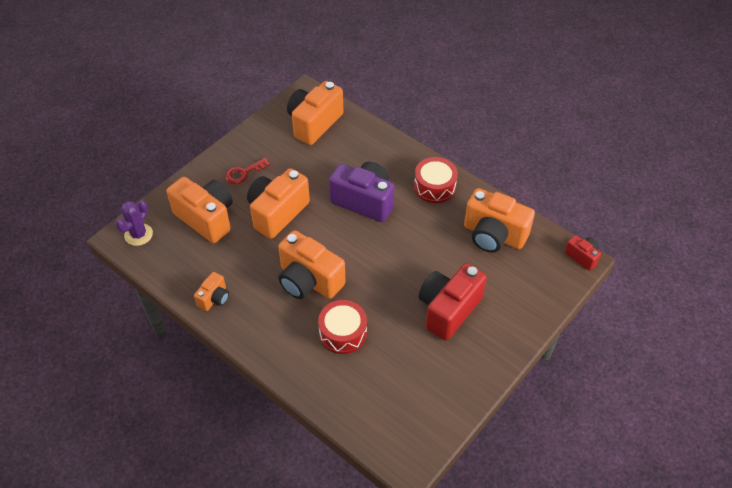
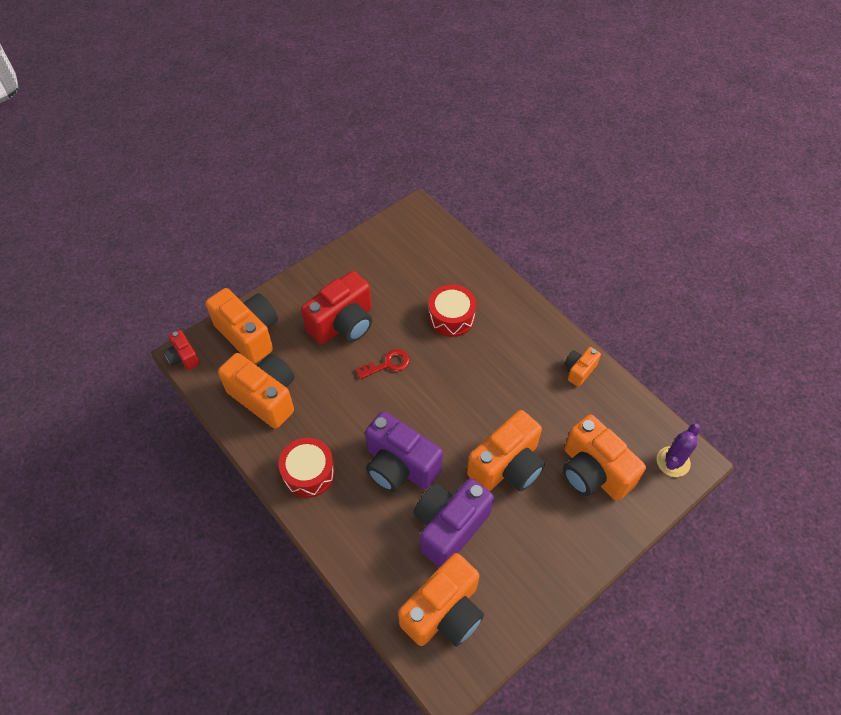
camera: 170 degrees left, 5 degrees up
red key [226,158,270,184] -> red key moved to [356,349,410,379]
orange camera [278,230,346,299] -> orange camera moved to [205,288,278,364]
none -> purple camera [413,478,494,567]

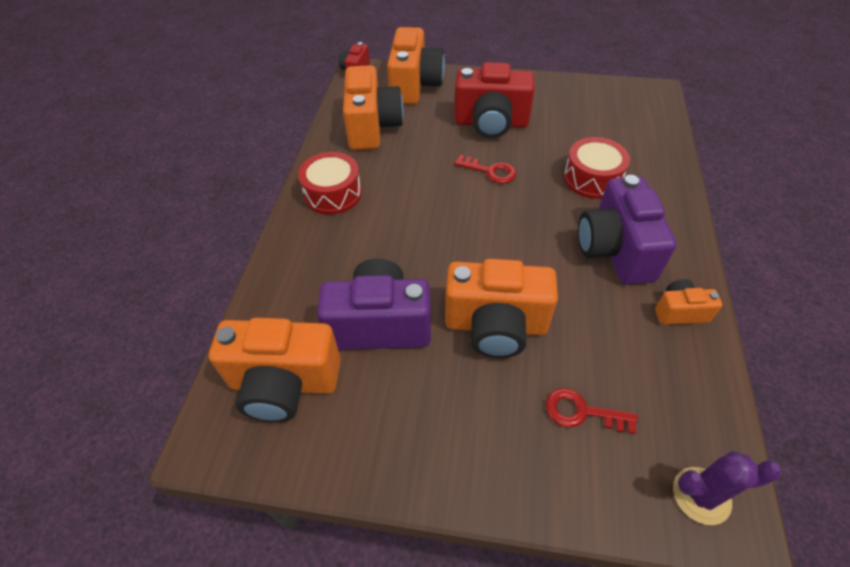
camera: 50 degrees right, 5 degrees down
purple camera [365,411,443,492] -> purple camera moved to [578,175,677,285]
orange camera [563,414,646,501] -> red key [546,388,638,434]

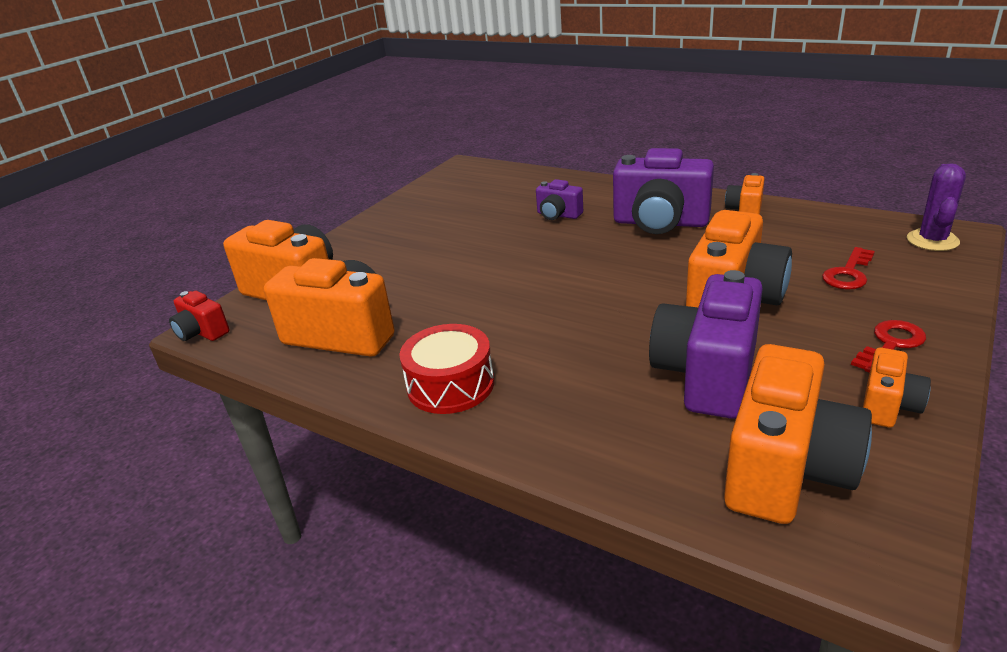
camera: 65 degrees left, 20 degrees down
red camera [454,62,535,138] -> none
red key [454,155,516,184] -> red key moved to [851,320,926,373]
red drum [564,137,630,199] -> purple camera [536,179,583,220]
none -> orange camera [863,347,931,428]

